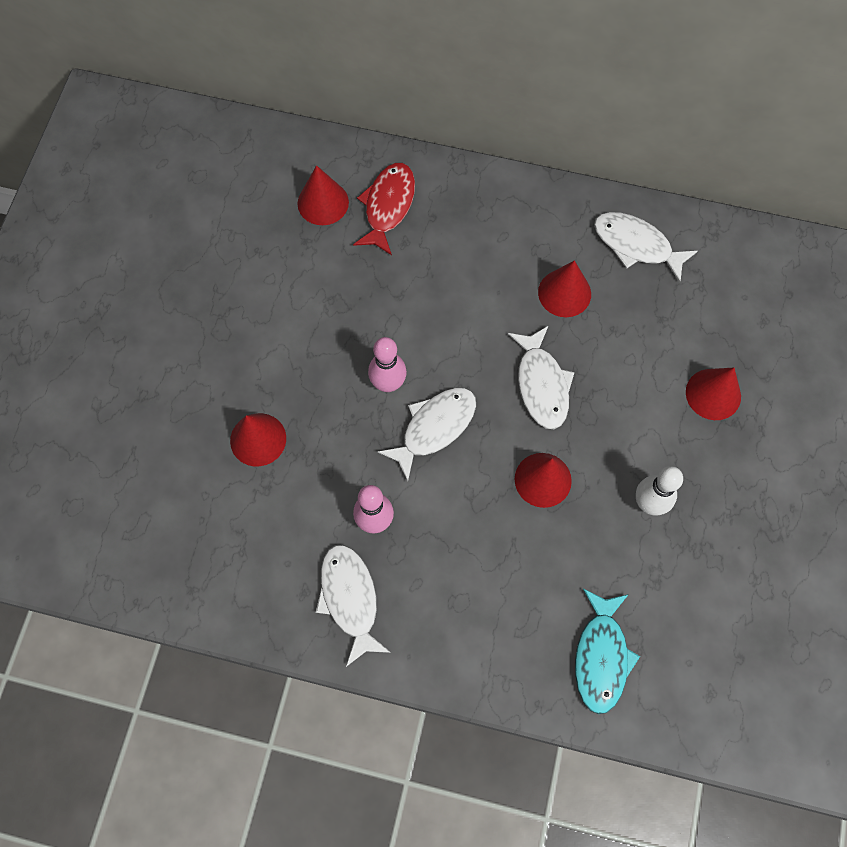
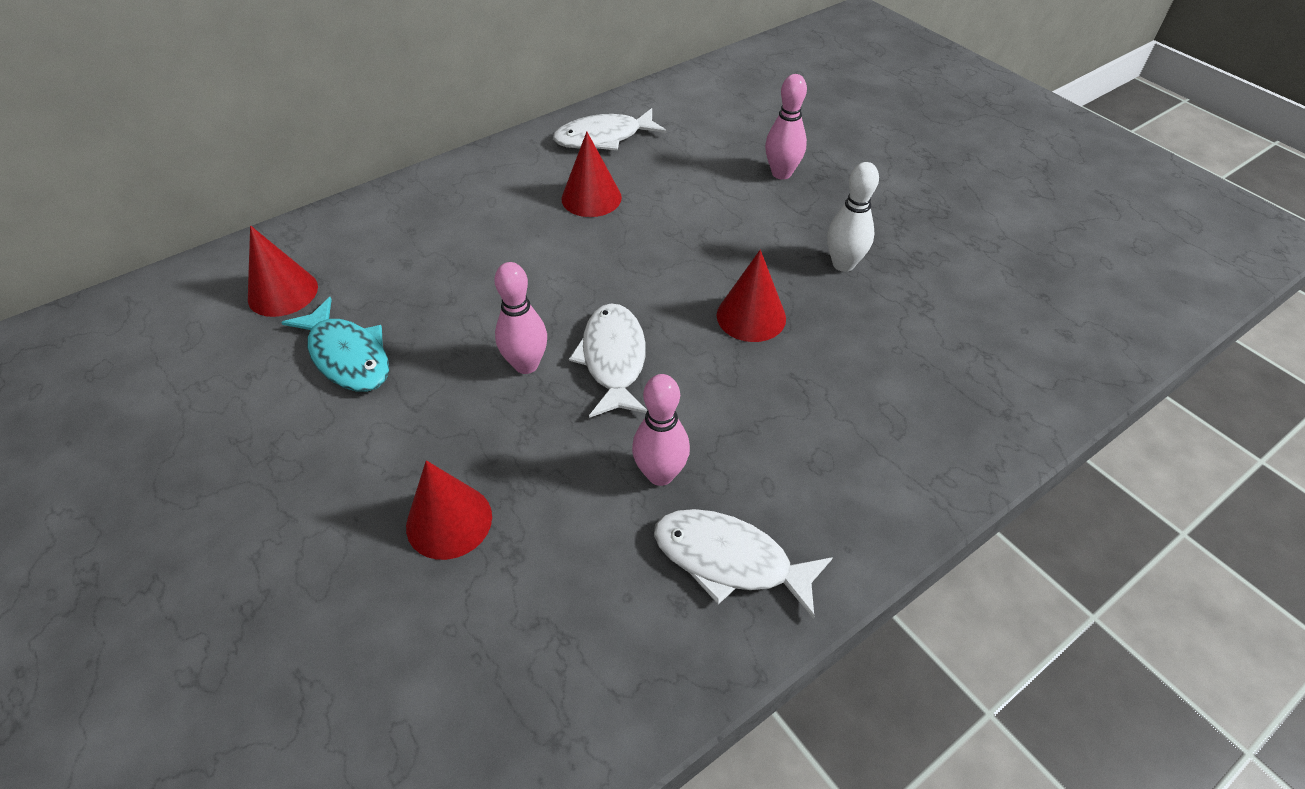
camera: 50 degrees left, 20 degrees down
red fish [353,163,415,255] -> none
white fish [508,326,575,429] -> none
turquoise fish [575,589,640,714] -> turquoise fish moved to [281,297,389,392]
red cone [686,368,741,420] -> pink bowling pin [765,74,807,180]

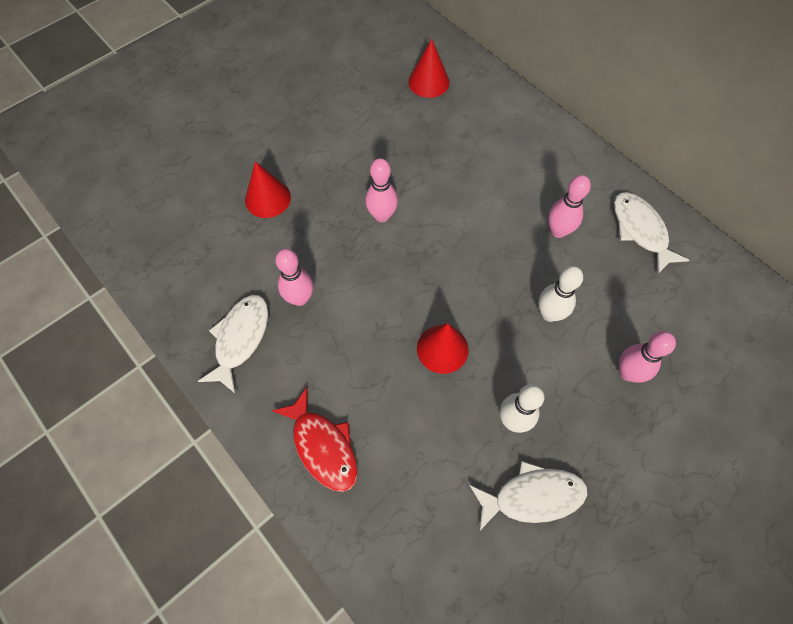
camera: 85 degrees right, 15 degrees up
turquoise fish [281,297,389,392] -> none
red cone [561,132,622,217] -> pink bowling pin [548,175,591,238]
white fish [569,303,647,418] -> white fish moved to [469,461,588,531]
none -> red fish [272,387,358,492]
none -> white bowling pin [538,266,583,322]

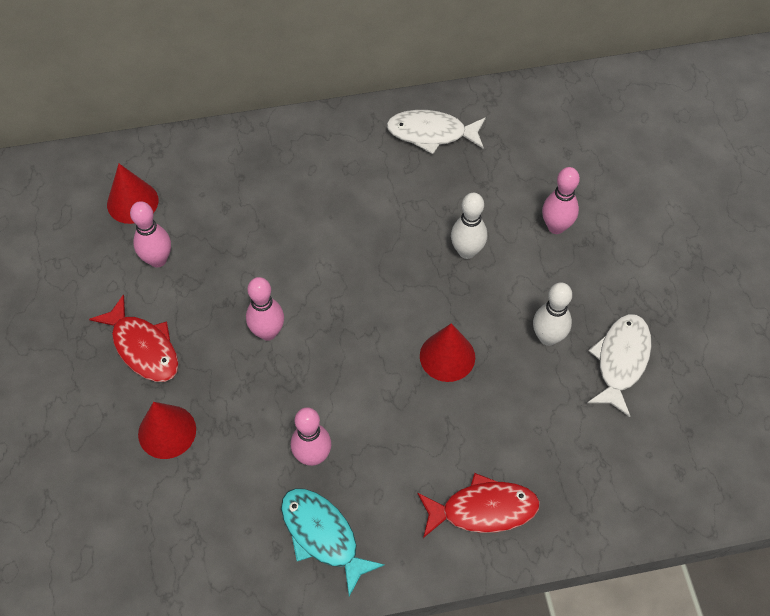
camera: 60 degrees left, 5 degrees down
white fish [198,295,269,394] -> turquoise fish [281,489,385,597]
pink bowling pin [548,175,591,238] -> pink bowling pin moved to [130,201,171,268]
none -> red fish [89,294,179,382]

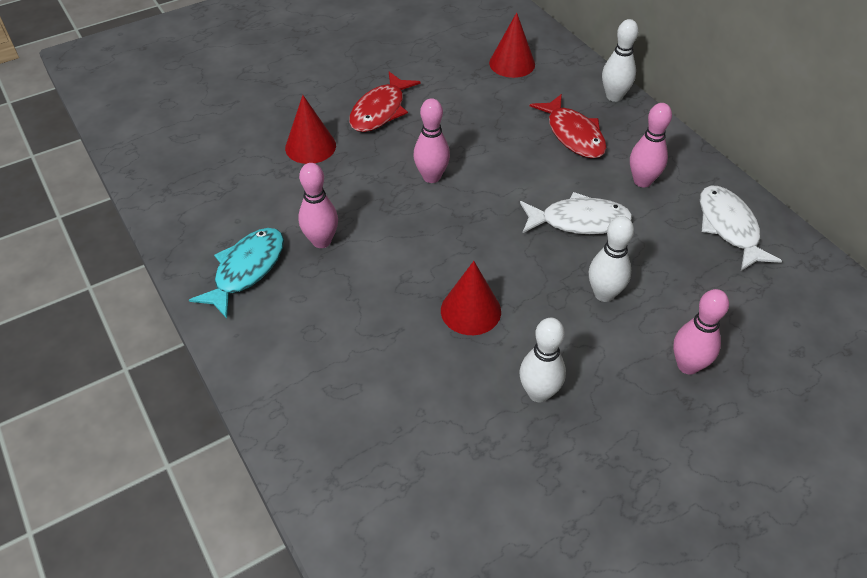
camera: 70 degrees right, 10 degrees down
pink bowling pin [130,201,171,268] -> pink bowling pin moved to [630,103,672,188]
red fish [417,473,540,538] -> red fish moved to [530,94,606,158]
white fish [587,314,651,417] -> white fish moved to [520,192,632,234]
none -> white bowling pin [602,19,638,102]

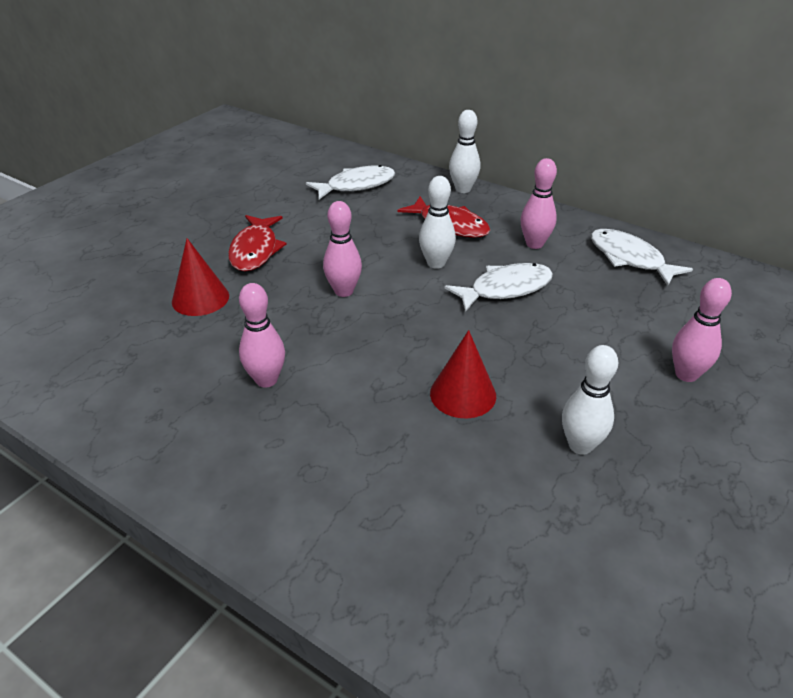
camera: 25 degrees left, 10 degrees down
turquoise fish [189,228,284,318] -> none
red cone [489,12,535,78] -> white fish [306,165,395,199]
white bowling pin [589,216,634,302] -> white bowling pin moved to [419,176,456,269]

